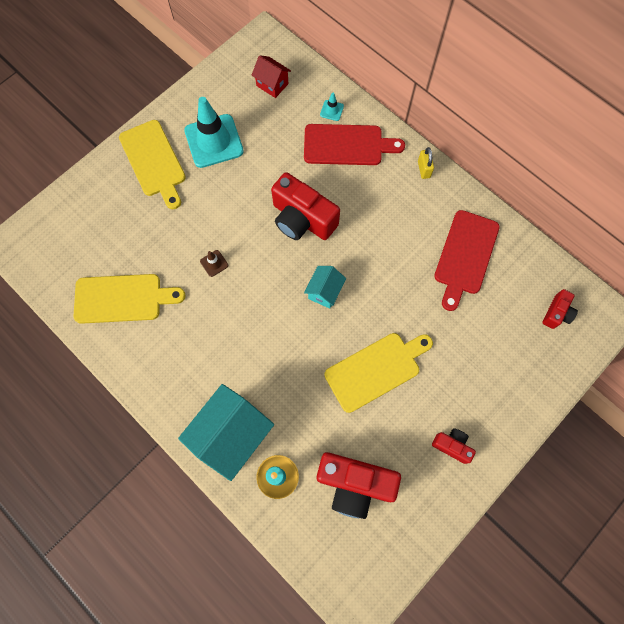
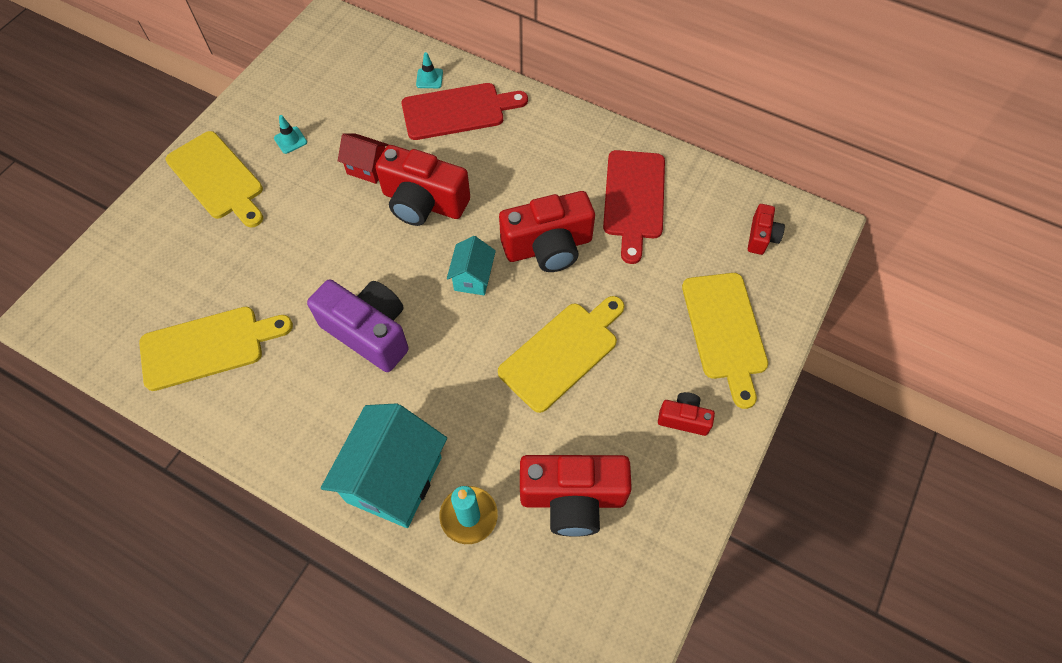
camera: 15 degrees left, 10 degrees down
turquoise traffic cone [184,97,244,168] -> turquoise traffic cone [274,115,307,154], size x0.41
brown traffic cone [200,250,228,277] -> none
red house [252,55,291,98] -> red house moved to [338,134,389,184]
yellow padlock [418,147,434,179] -> none
none -> purple camera [307,279,409,372]
none -> red camera [499,191,595,272]
none -> yellow cutting board [682,273,768,409]

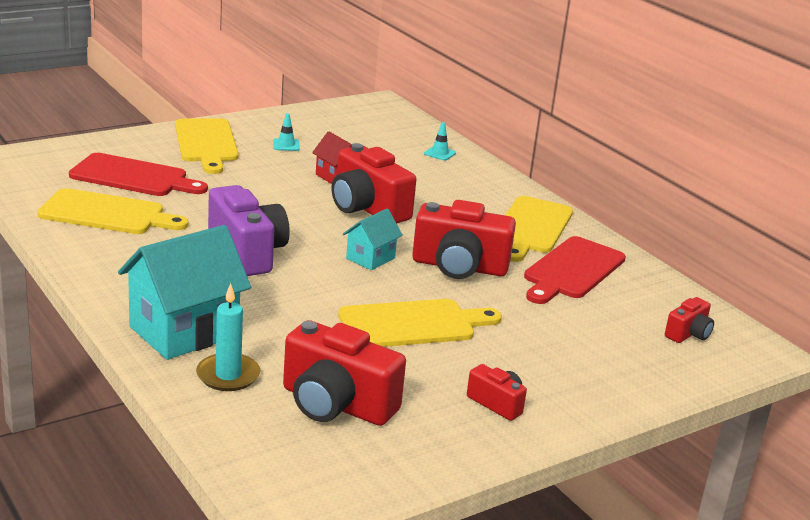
camera: 25 degrees right, 35 degrees down
red cutting board [401,83,528,140] -> red cutting board moved to [69,153,208,196]
yellow cutting board [682,273,768,409] -> yellow cutting board moved to [505,196,573,262]

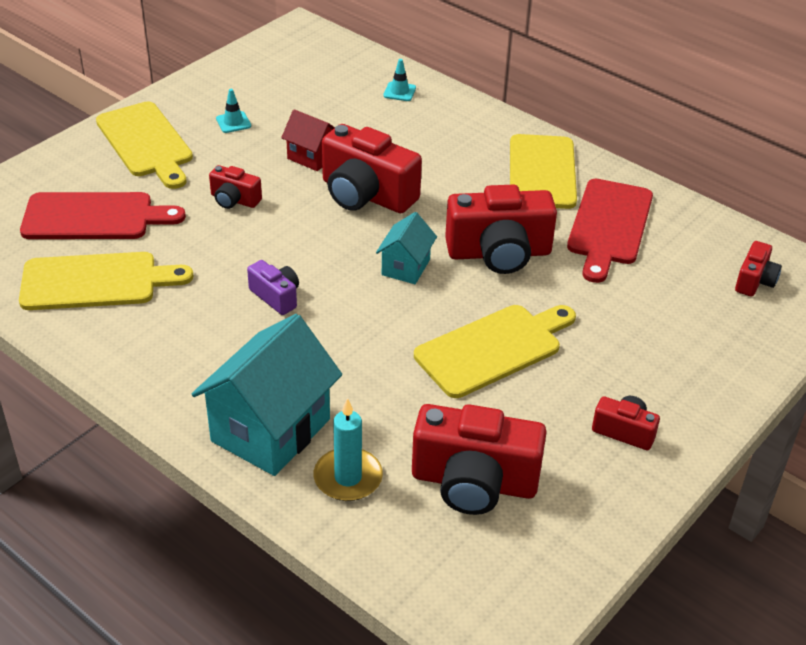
camera: 15 degrees left, 15 degrees up
purple camera [208,185,290,276] -> purple camera [247,260,299,315], size x0.51
none -> red camera [209,165,262,209]

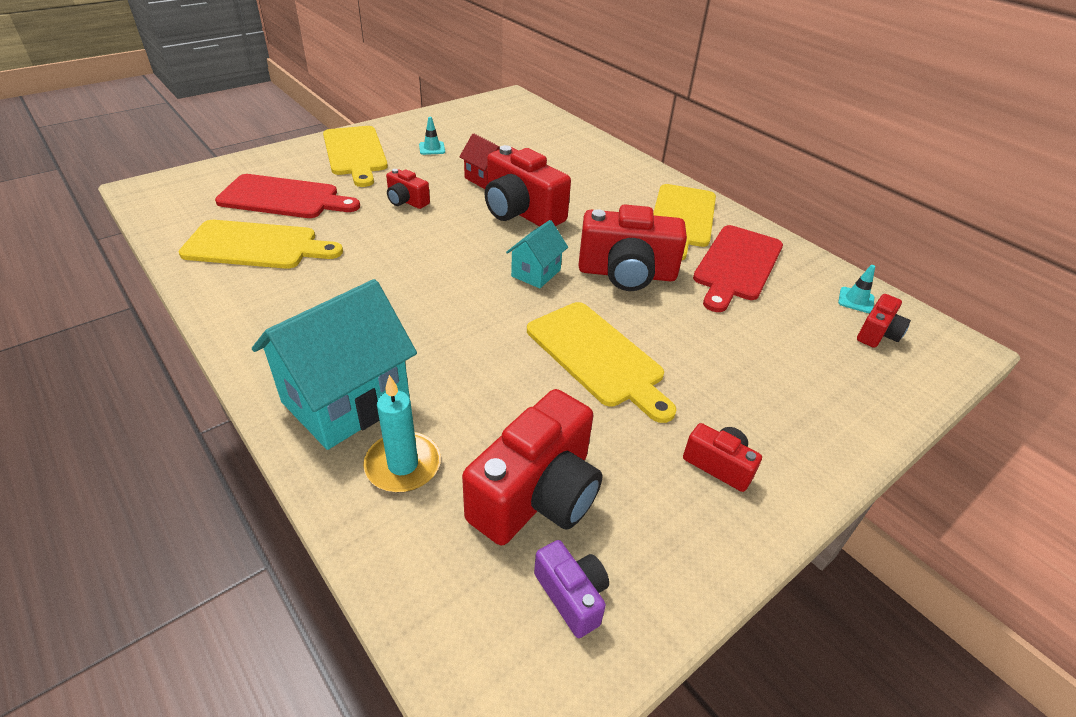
camera: 10 degrees right, 0 degrees up
purple camera [247,260,299,315] -> purple camera moved to [534,540,609,638]
turquoise traffic cone [383,59,416,101] -> turquoise traffic cone moved to [838,265,875,313]
red camera [412,404,547,515] -> red camera turned 75 degrees counterclockwise [462,389,603,545]
yellow cutting board [414,305,576,398] -> yellow cutting board turned 75 degrees clockwise [527,302,676,423]

